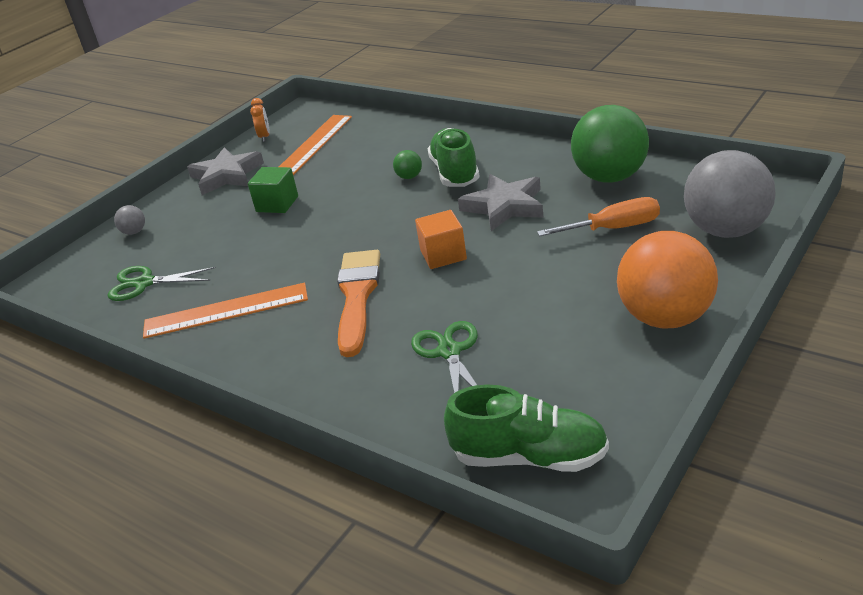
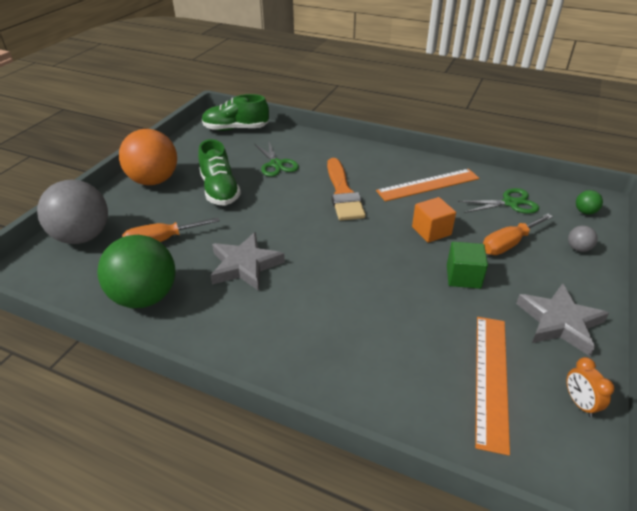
camera: 165 degrees right, 5 degrees up
green ball [393,150,422,179] -> green ball moved to [576,190,603,214]
orange cube [415,210,467,269] -> orange cube moved to [412,197,456,243]
green shoe [427,128,480,187] -> green shoe moved to [198,139,241,206]
none -> orange screwdriver [483,214,553,255]

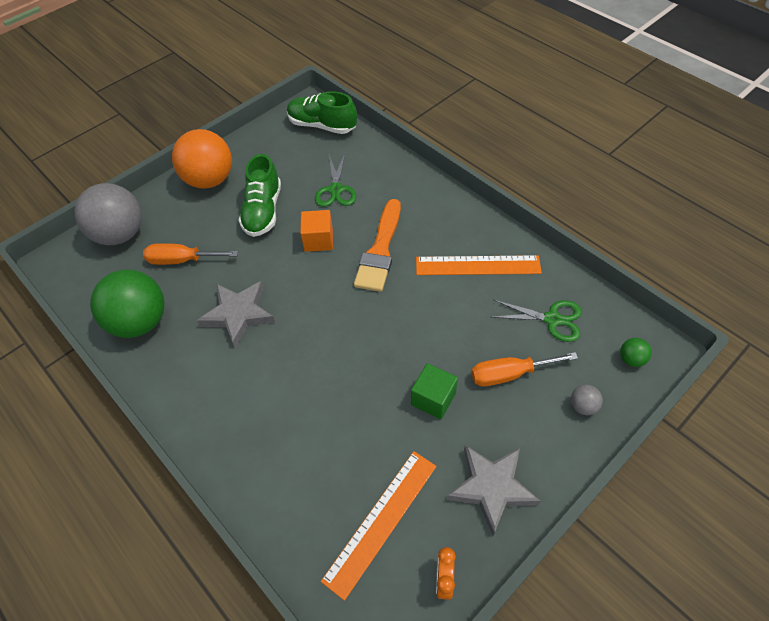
camera: 25 degrees right, 15 degrees up
orange cube [412,197,456,243] -> orange cube moved to [300,210,333,252]

